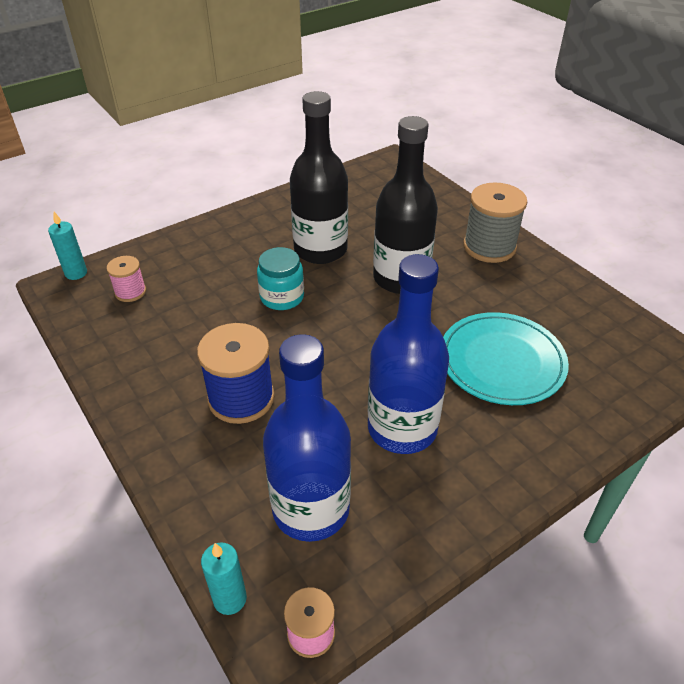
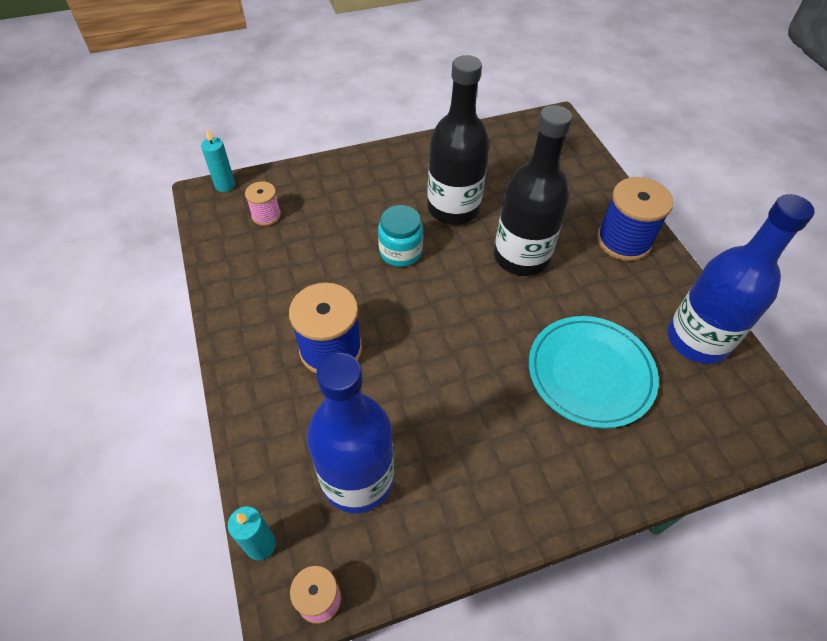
camera: 15 degrees right, 10 degrees up
blue bottle [368,254,449,454] -> blue bottle moved to [668,194,815,364]
grey spool [463,183,527,263] -> blue spool [597,177,673,261]

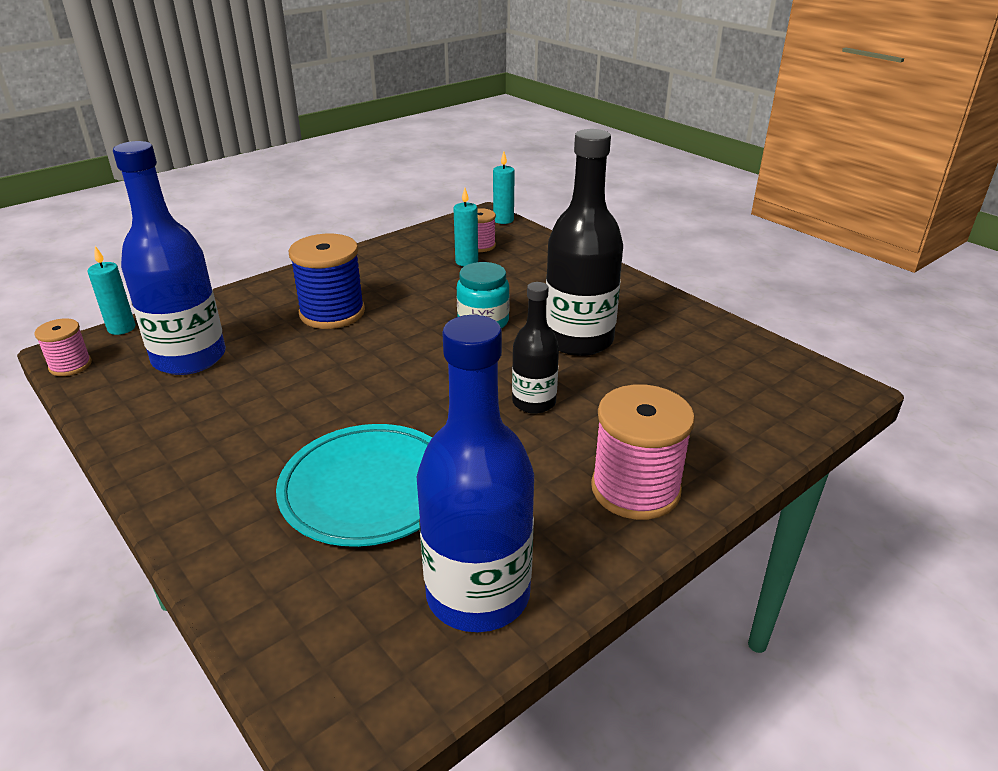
camera: 70 degrees right, 20 degrees down
black bottle [494,105,572,276] -> black bottle [512,282,559,414], size x0.56
blue spool [597,177,673,261] -> pink spool [591,384,695,520]
none -> turquoise candle [453,188,478,266]

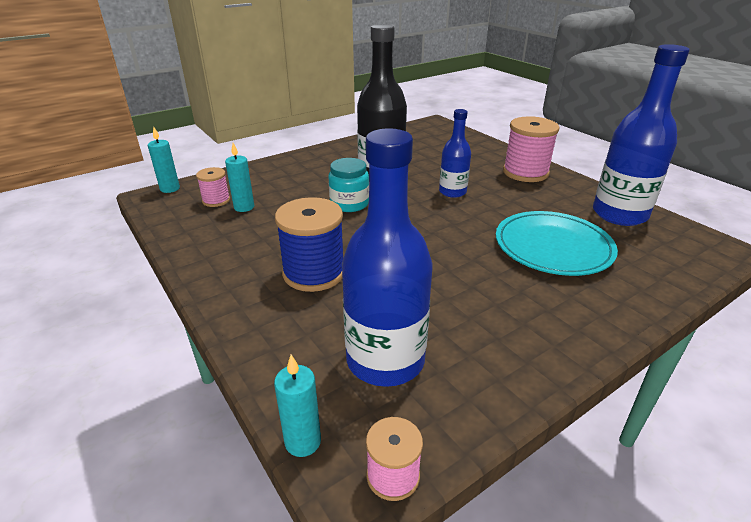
camera: 85 degrees left, 0 degrees up
black bottle [512,282,559,414] -> blue bottle [439,109,471,198]

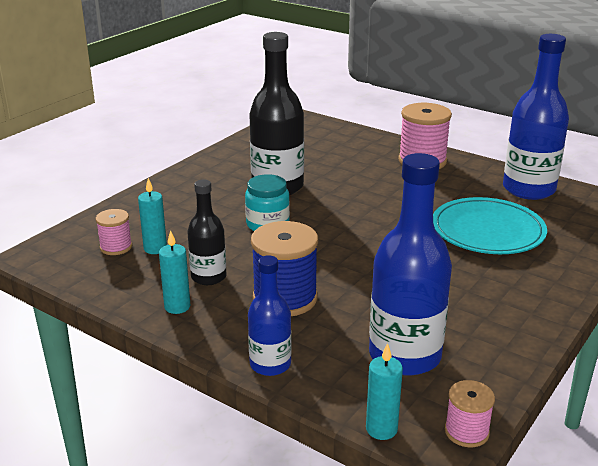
camera: 20 degrees left, 5 degrees down
turquoise candle [148,126,180,193] -> turquoise candle moved to [159,230,190,314]
blue bottle [439,109,471,198] -> blue bottle moved to [248,255,292,376]
none -> black bottle [187,180,226,285]

